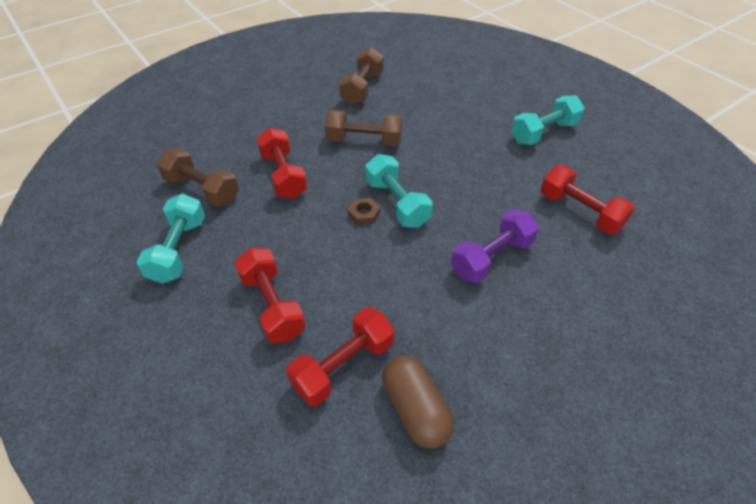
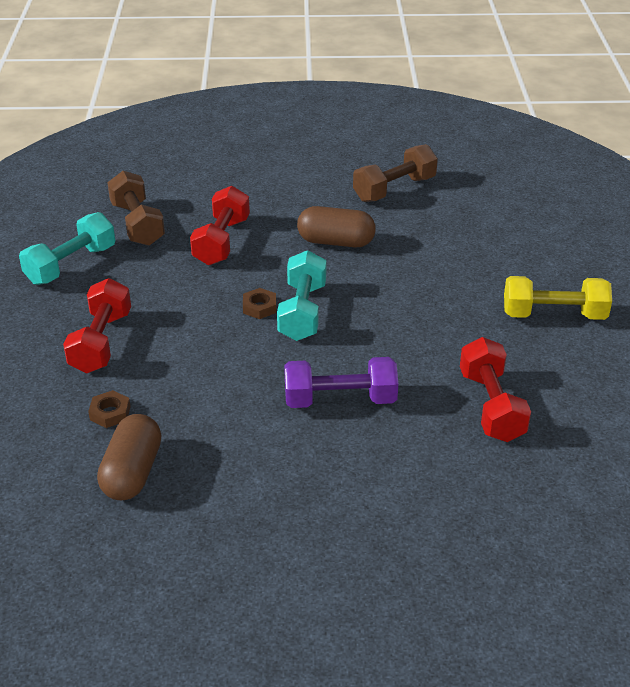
camera: 35 degrees right, 10 degrees down
red dumbbell [286,307,394,406] -> brown nut [88,390,131,428]
brown dumbbell [325,110,402,146] -> brown capsule [297,206,376,247]
turquoise dumbbell [511,95,585,145] -> yellow dumbbell [504,276,612,320]

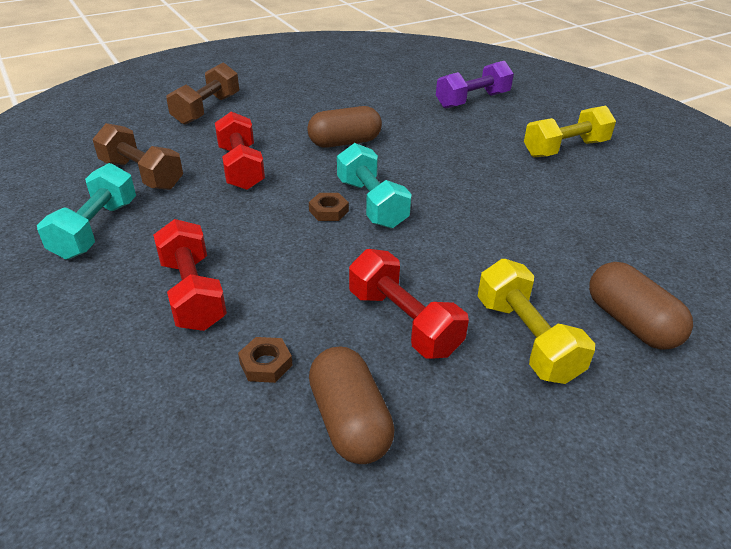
camera: 30 degrees left, 0 degrees up
purple dumbbell [284,357,398,408] -> purple dumbbell moved to [436,61,514,109]
brown dumbbell [353,144,438,202] -> brown dumbbell moved to [166,63,239,125]
red dumbbell [460,337,531,442] -> red dumbbell moved to [349,249,469,359]
none -> yellow dumbbell [477,259,595,384]
none -> brown capsule [589,262,693,350]

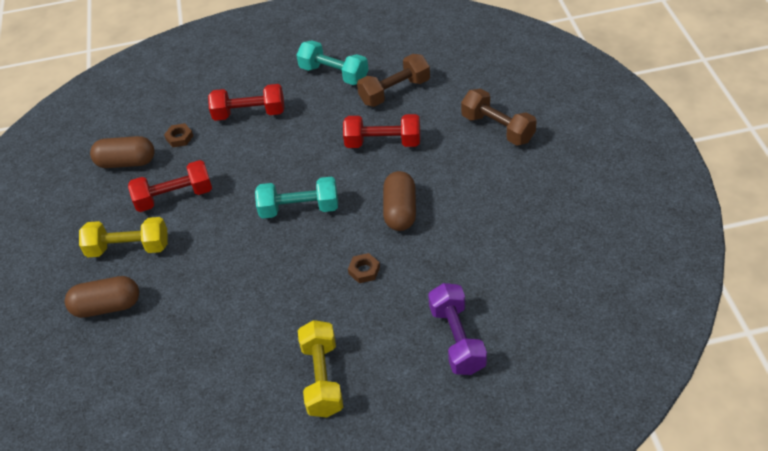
camera: 115 degrees right, 10 degrees up
brown nut [309,193,349,221] -> brown nut moved to [348,253,380,283]

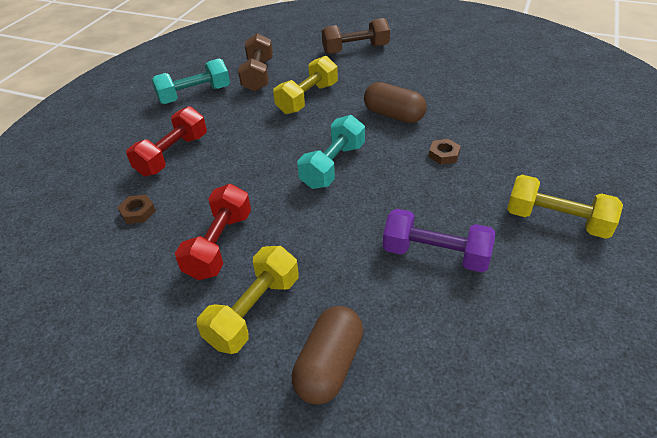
camera: 60 degrees left, 5 degrees down
brown capsule [90,136,155,168] -> none
red dumbbell [343,114,420,148] -> yellow dumbbell [273,56,338,114]
purple dumbbell [428,283,487,375] -> purple dumbbell moved to [383,209,495,272]

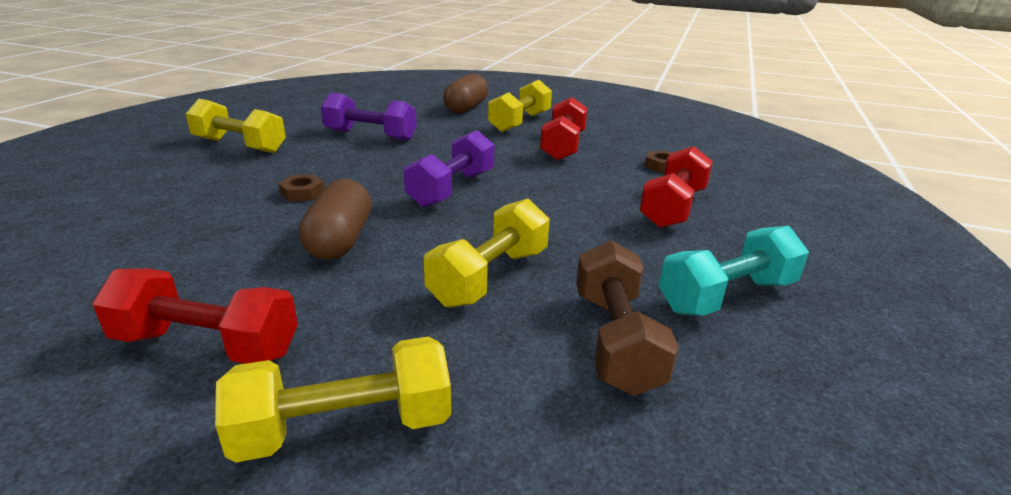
camera: 175 degrees right, 15 degrees down
turquoise dumbbell [297,115,365,189] -> purple dumbbell [404,130,495,208]
brown dumbbell [322,18,390,54] -> yellow dumbbell [215,336,451,463]
brown capsule [364,82,426,123] -> brown capsule turned 60 degrees clockwise [299,179,371,260]
none -> red dumbbell [92,268,298,364]

